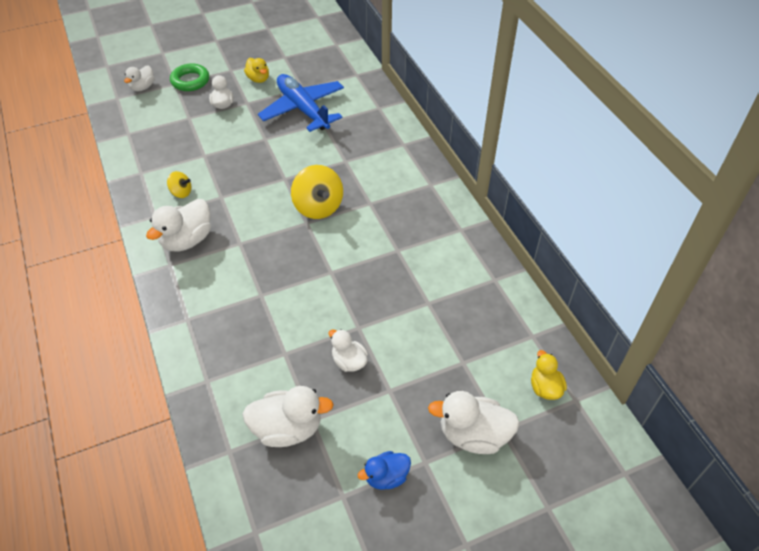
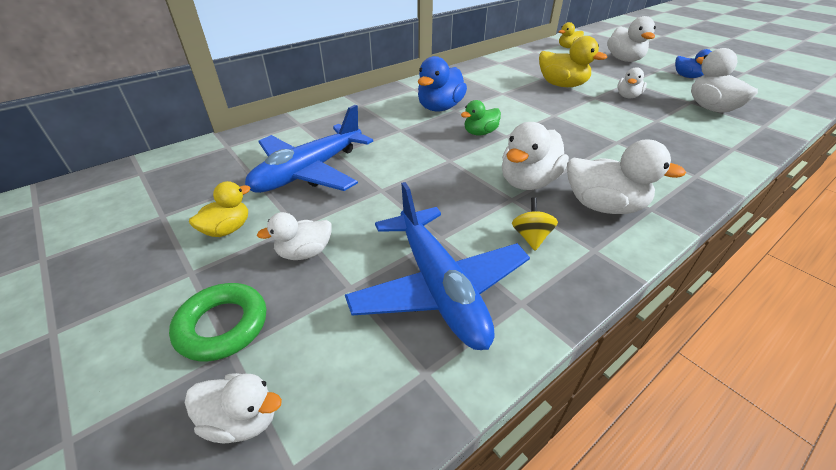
camera: 105 degrees left, 10 degrees down
yellow spinning top [291,165,343,219] -> green duck [461,100,501,135]
none -> blue plane [345,182,530,350]
none -> blue duck [418,56,467,112]
none -> white duck [502,122,569,190]
none -> yellow duck [539,36,607,87]

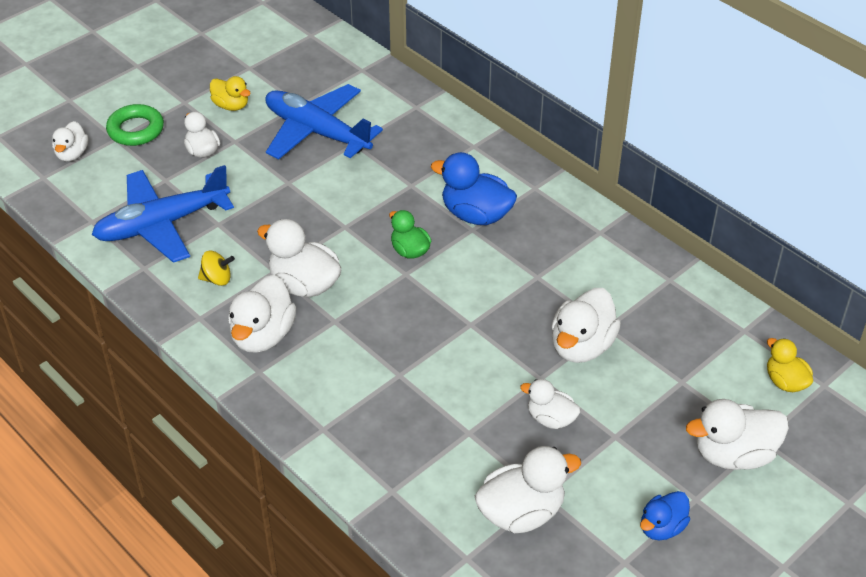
camera: 85 degrees right, 5 degrees up
yellow duck [539,36,607,87] -> white duck [551,288,621,363]

